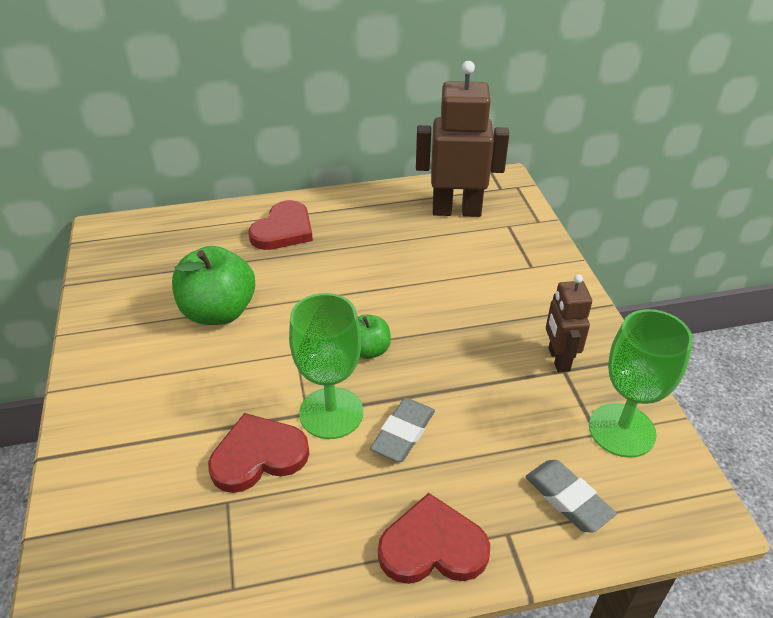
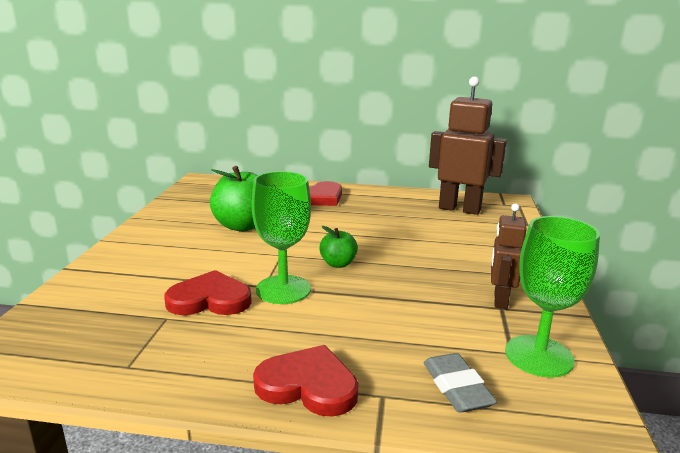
camera: 20 degrees right, 20 degrees down
grey eraser [370,398,435,462] -> none

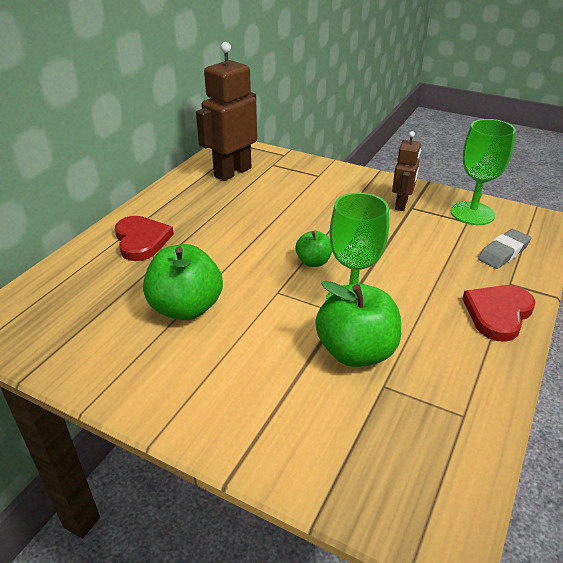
camera: 70 degrees left, 15 degrees up
red heart [164,270,252,315] -> green apple [316,281,401,367]
grey eraser [424,353,497,413] -> grey eraser turned 45 degrees counterclockwise [478,229,531,269]
brown robot [491,203,527,309] -> brown robot turned 105 degrees counterclockwise [392,131,421,211]

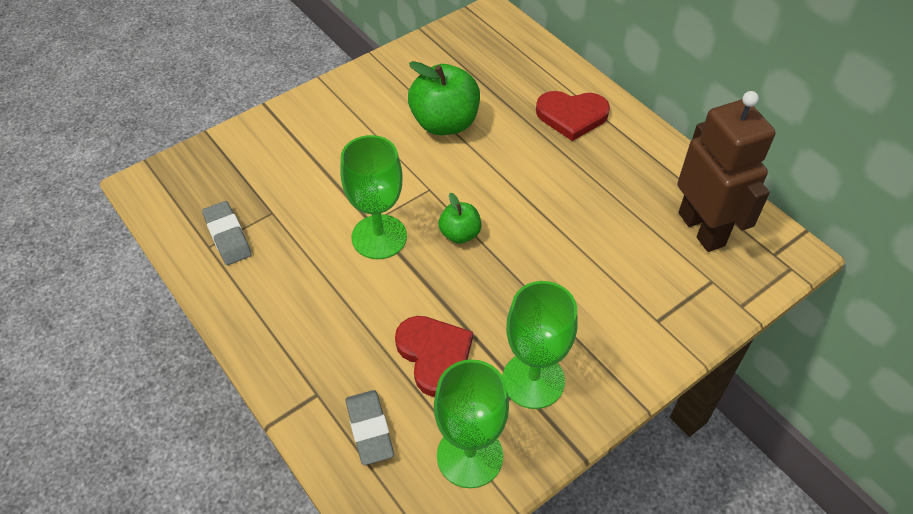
camera: 115 degrees right, 15 degrees up
green apple [316,281,401,367] -> none
brown robot [392,131,421,211] -> green goblet [502,281,578,409]
red heart [462,285,535,342] -> red heart moved to [395,316,473,397]
none -> grey eraser [202,201,252,265]

